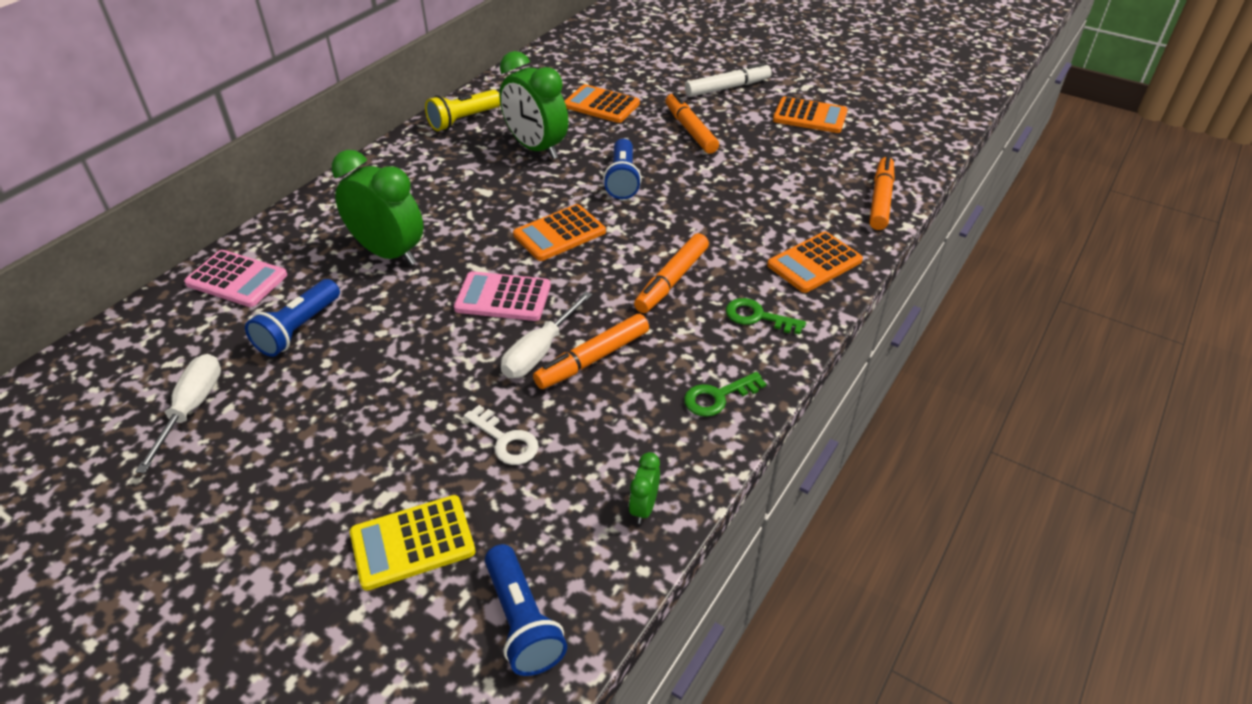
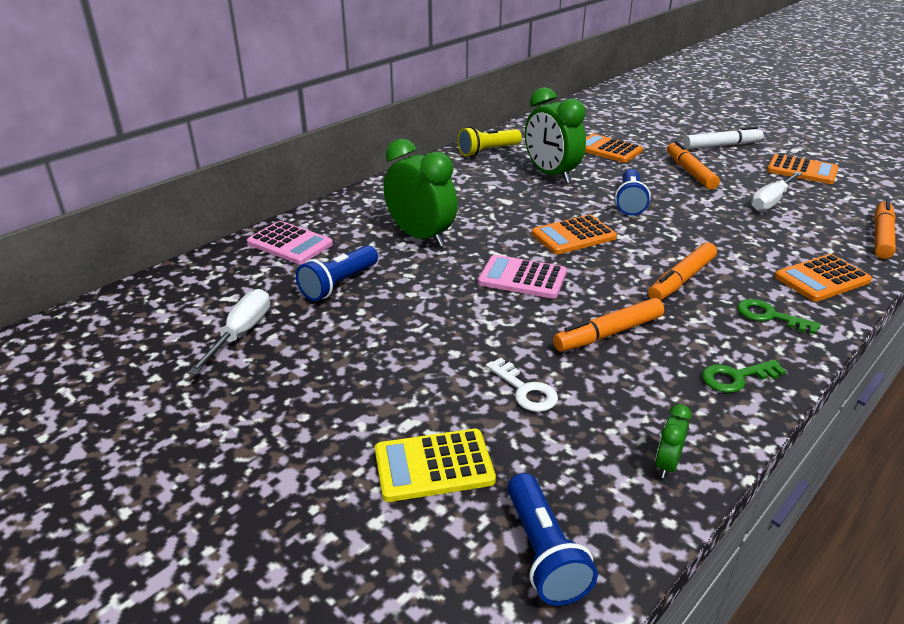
camera: 10 degrees right, 10 degrees down
white screwdriver [501,291,592,378] -> white screwdriver moved to [751,171,802,211]

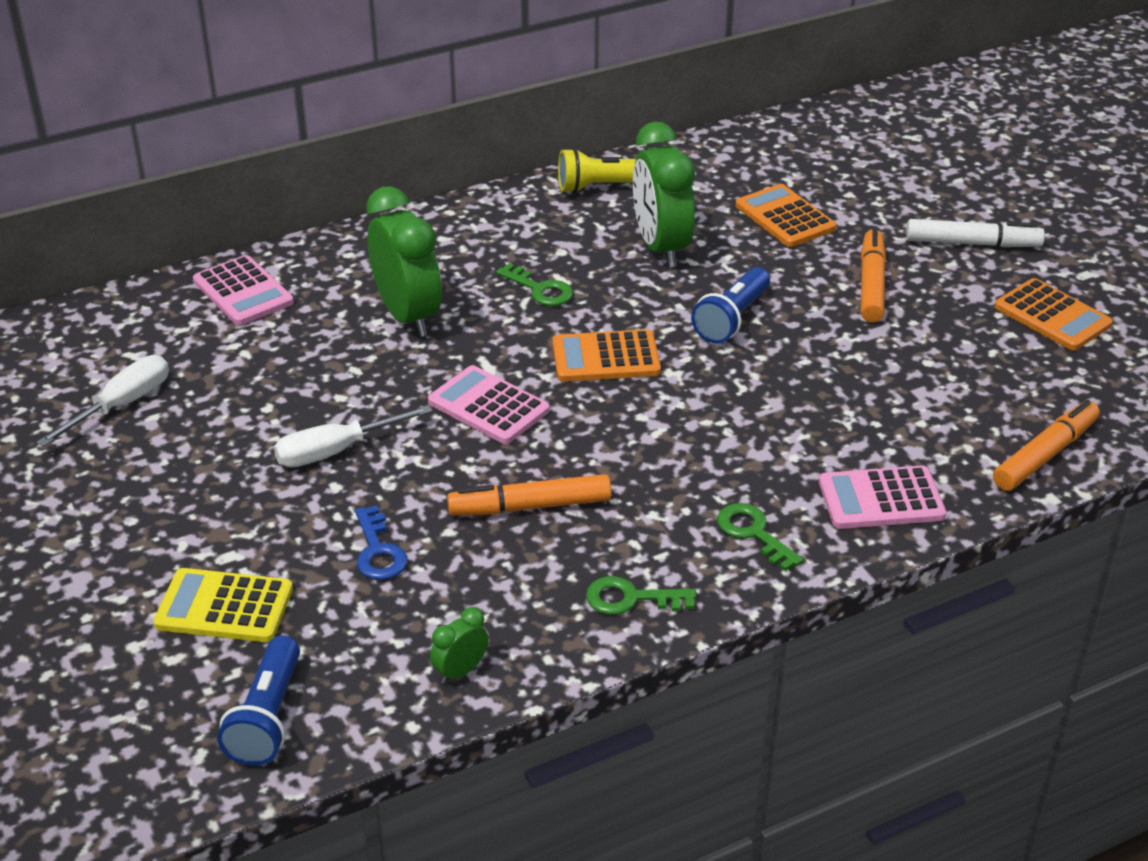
camera: 20 degrees right, 5 degrees up
blue flashlight [296,245,378,301] -> none
white key [486,358,558,412] -> blue key [355,506,408,580]
orange marker [648,242,717,301] -> none
white screwdriver [751,171,802,211] -> white screwdriver moved to [274,405,432,467]
orange calculator [774,254,872,302] -> pink calculator [819,465,946,529]
none -> green key [496,263,573,306]

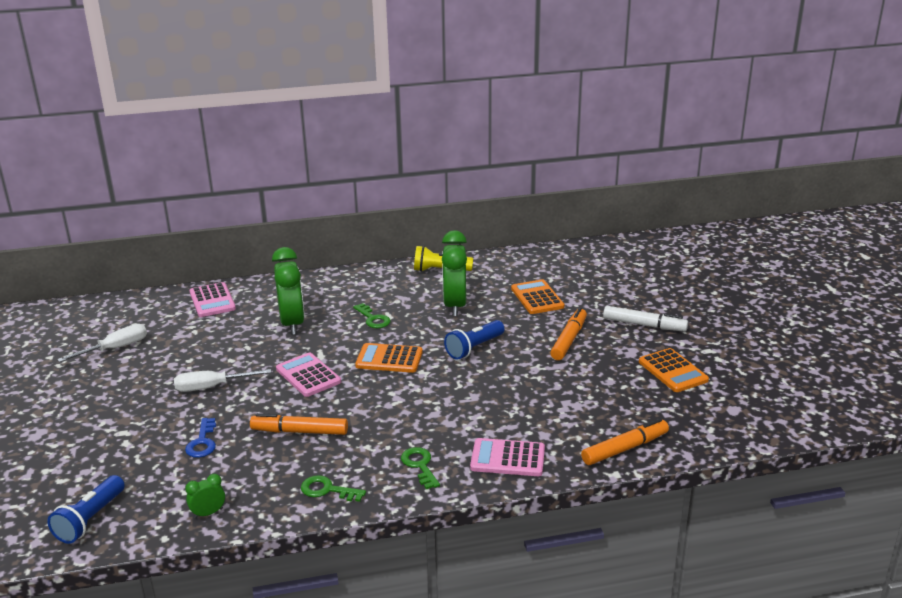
camera: 15 degrees right, 10 degrees down
yellow calculator [153,568,293,642] -> none

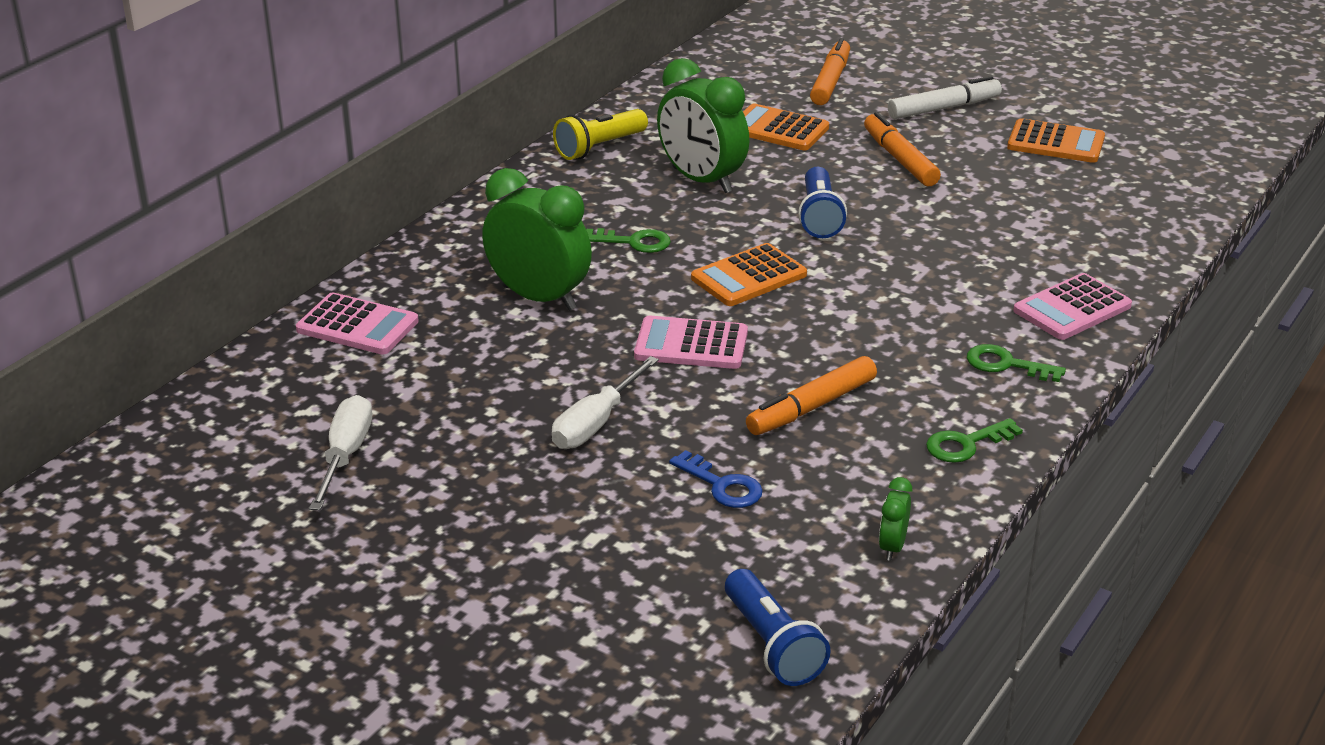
camera: 45 degrees left, 5 degrees up
orange marker [581,418,669,465] -> orange marker moved to [810,38,850,105]

